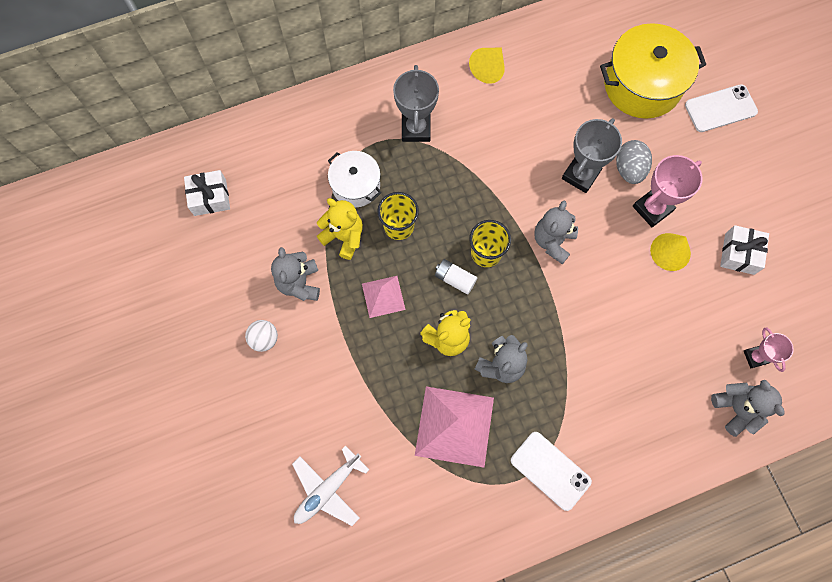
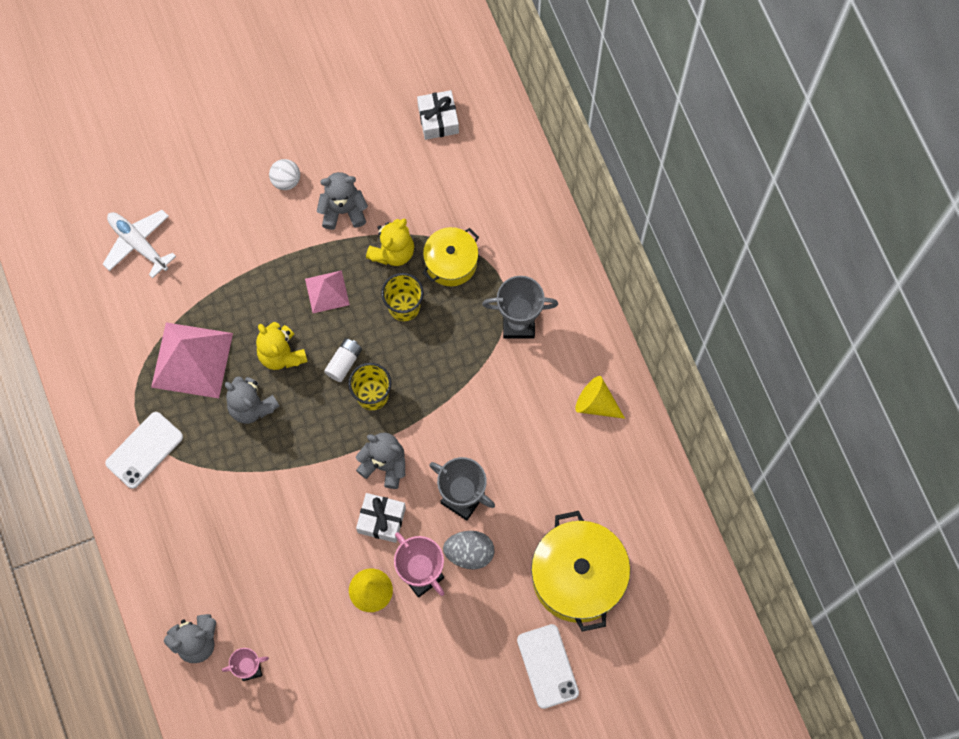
camera: 90 degrees right, 0 degrees up
white pot [328,151,381,207] -> yellow pot [423,227,479,286]
white gift [720,225,769,275] -> white gift moved to [356,493,406,543]

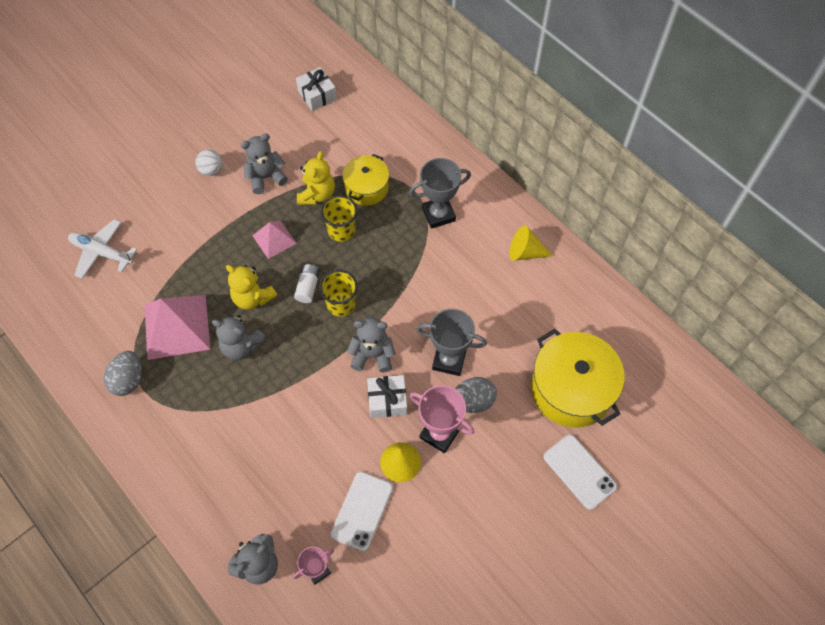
camera: 20 degrees left, 10 degrees down
white phone [105,412,183,489] -> white phone moved to [331,471,393,552]
none -> grey egg [104,351,142,396]

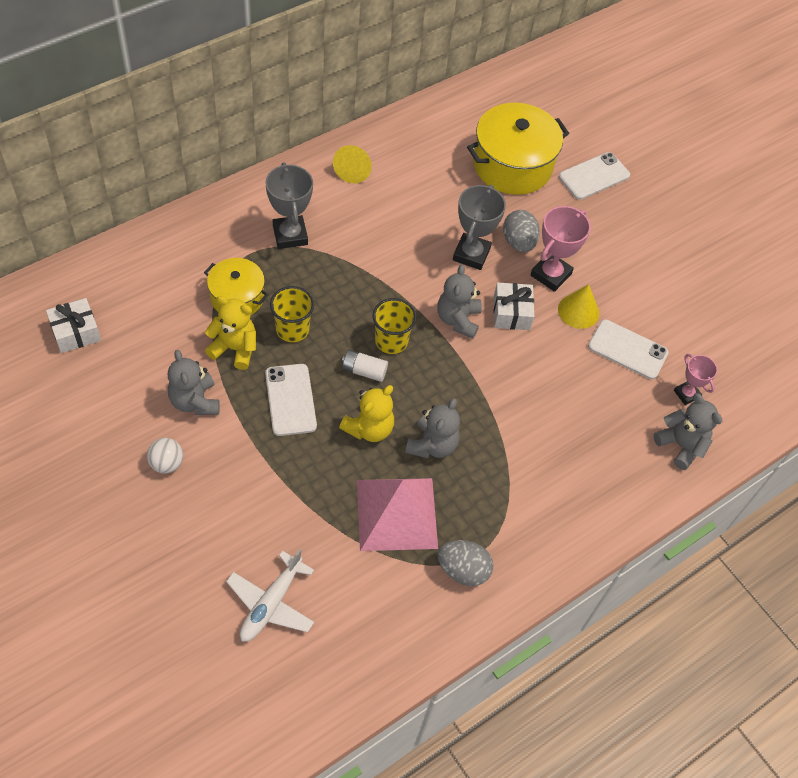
camera: 90 degrees left, 5 degrees down
pink pyramid [252,220,297,259] -> white phone [265,364,317,436]

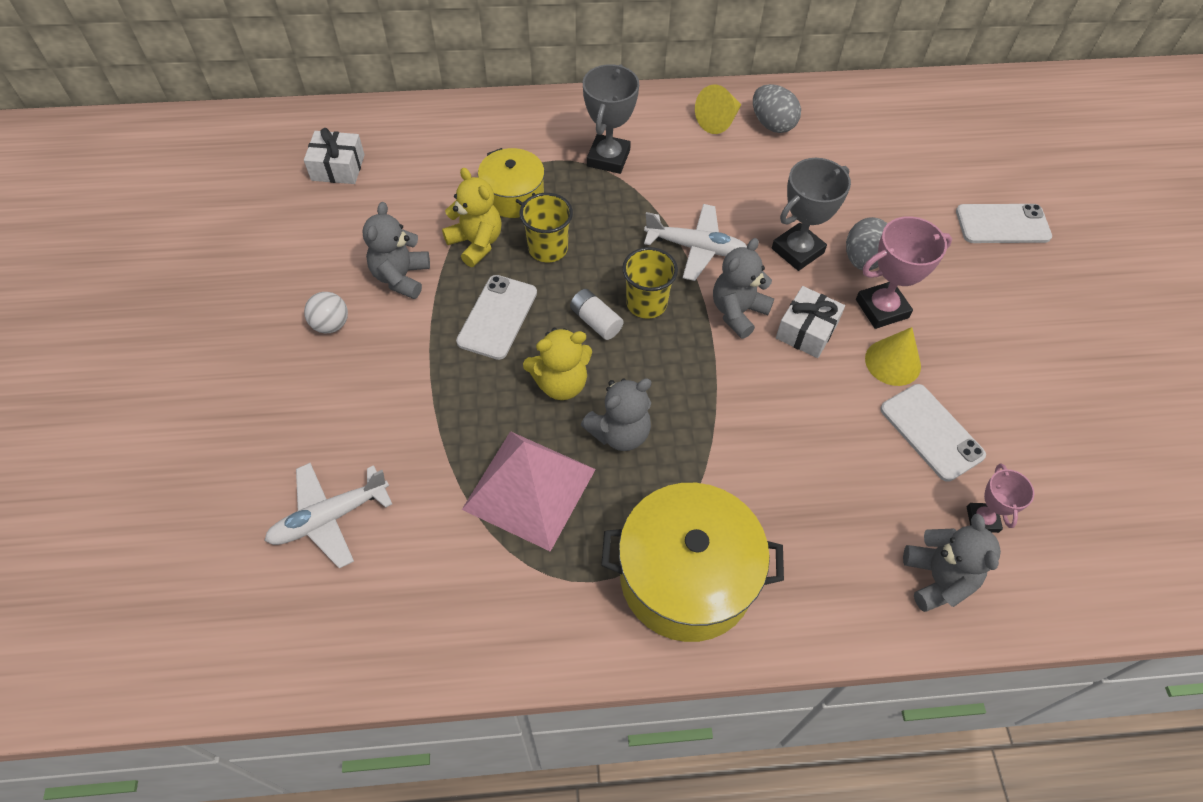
camera: 35 degrees right, 0 degrees up
grey egg [438,540,493,586] -> grey egg moved to [753,84,801,133]
yellow pot [467,103,569,195] -> yellow pot moved to [601,483,784,642]
none -> white plane [644,204,747,281]

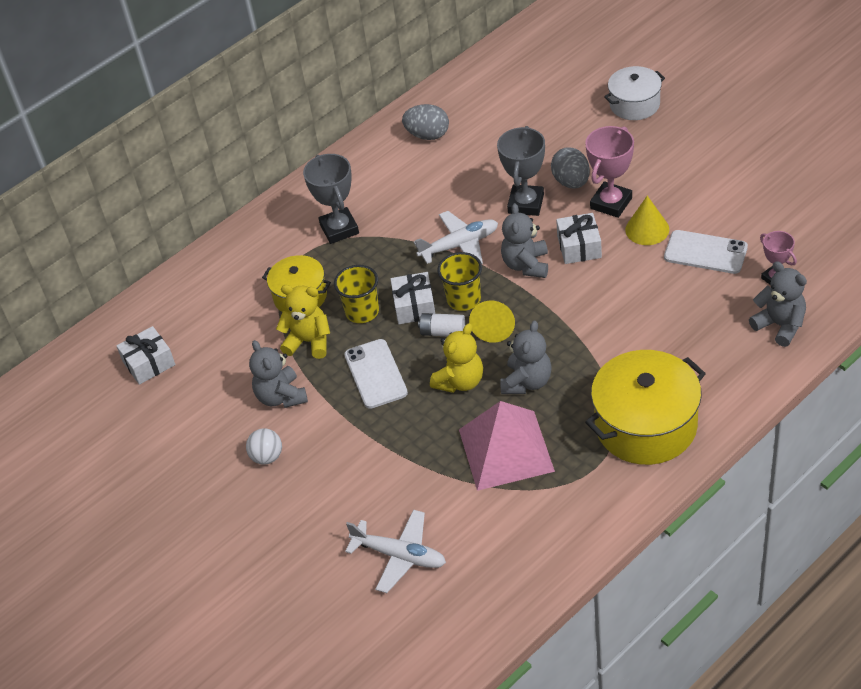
camera: 30 degrees left, 10 degrees down
white plane [265,463,392,568] -> white plane turned 90 degrees counterclockwise [345,510,446,593]
yellow cone [695,85,742,134] -> yellow cone moved to [469,301,515,343]
white phone [956,204,1052,243] -> white pot [604,66,665,120]
none -> white gift [390,272,435,324]

